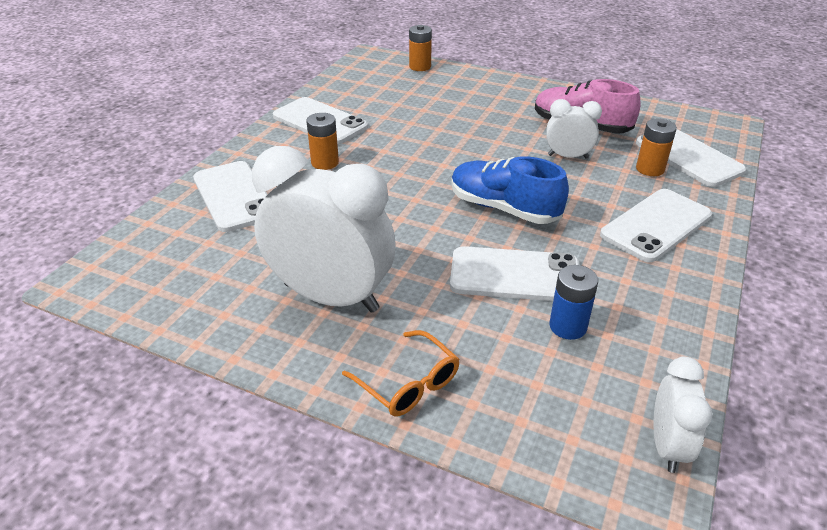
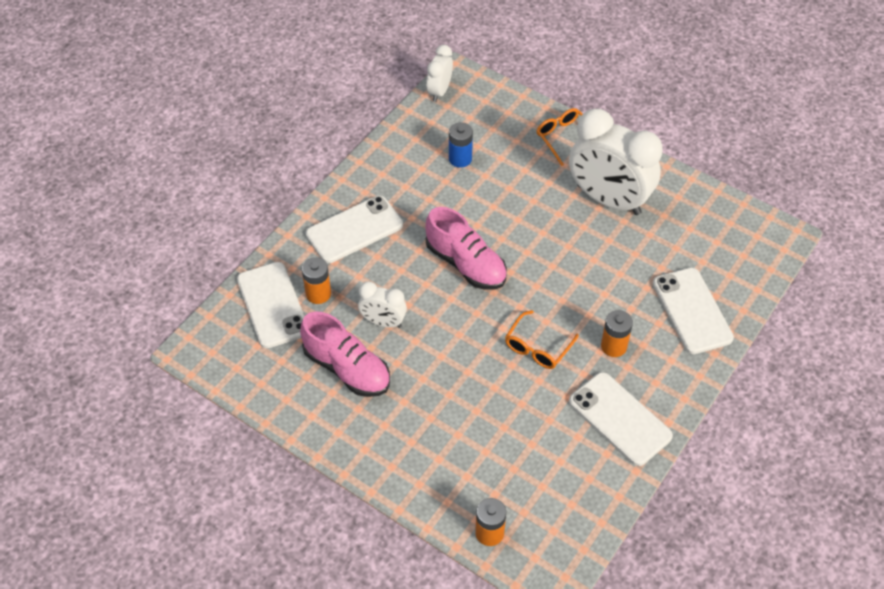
camera: 170 degrees left, 15 degrees up
white phone [450,246,579,301] -> none
blue shoe [451,156,569,224] -> pink shoe [425,207,507,290]
none -> orange glasses [505,310,579,369]

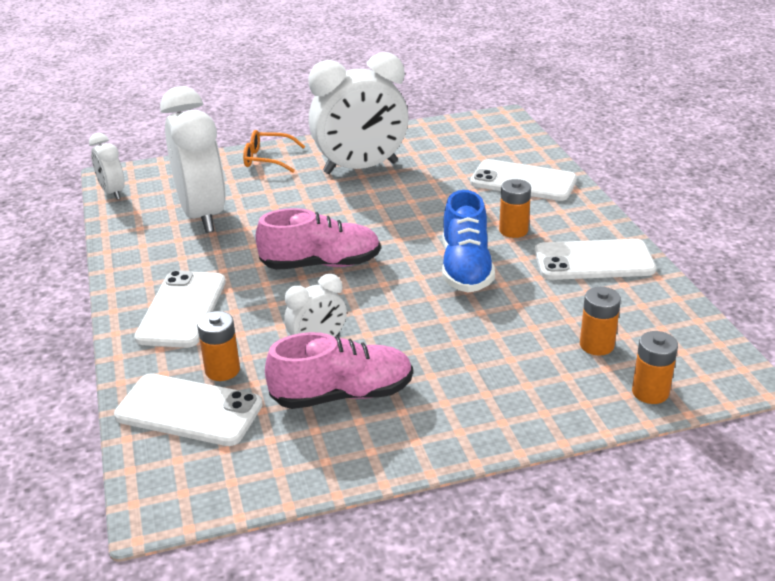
camera: 50 degrees left, 20 degrees down
blue battery [449,122,473,168] -> white clock [160,86,226,233]
orange glasses [505,310,579,369] -> blue shoe [442,190,495,293]
none -> orange battery [580,287,621,356]

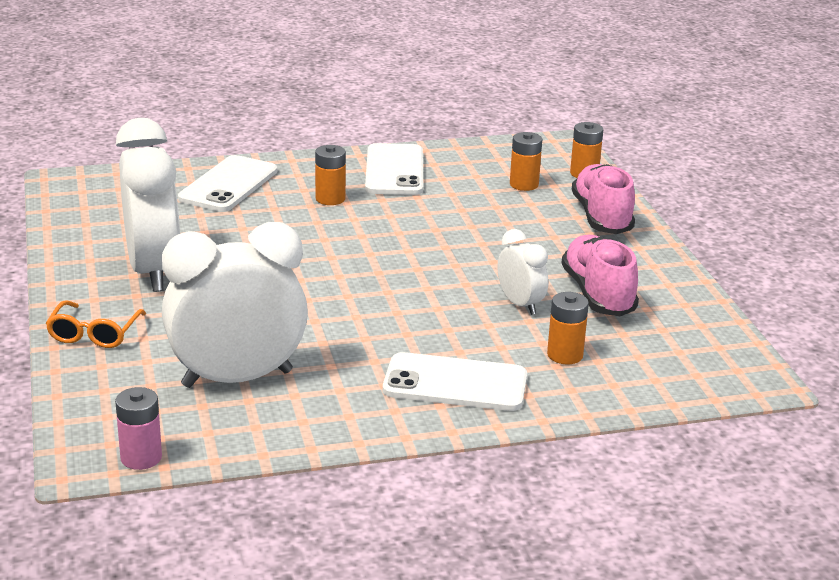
camera: 90 degrees left, 5 degrees down
white clock [89,133,125,200] -> pink battery [115,387,162,470]
white phone [114,373,263,446] -> none
pink shoe [255,208,381,270] -> pink shoe moved to [572,164,635,234]
blue shoe [442,190,495,293] -> none

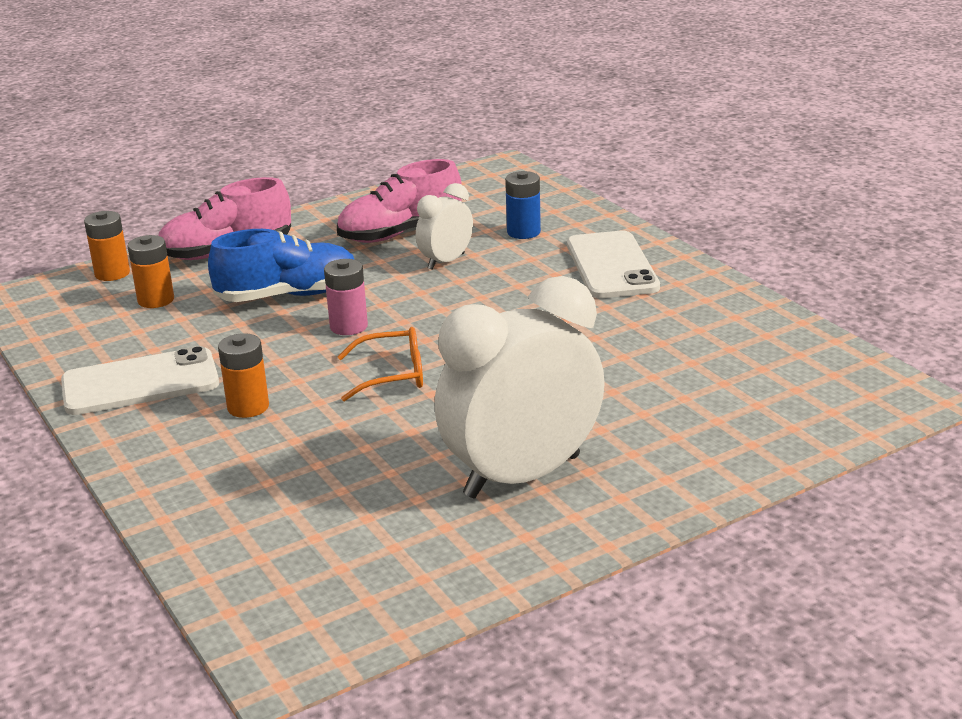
camera: 105 degrees left, 0 degrees up
orange glasses [46,300,146,348] -> orange glasses moved to [337,327,423,402]
pink battery [115,387,162,470] -> pink battery moved to [324,259,368,335]
white clock [162,222,308,388] -> none
white phone [178,155,277,212] -> none
orange battery [547,292,589,364] -> blue battery [505,171,541,239]
none -> blue shoe [208,229,355,302]

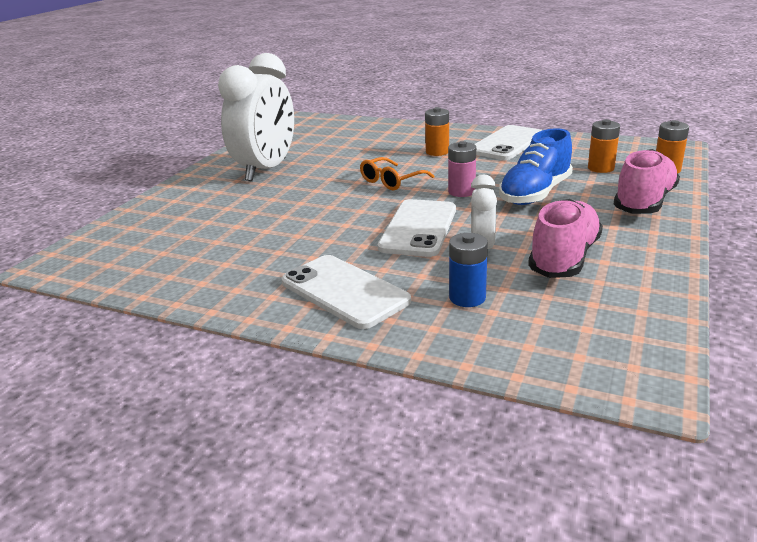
camera: 145 degrees right, 0 degrees up
none -> white phone [378,199,456,257]

